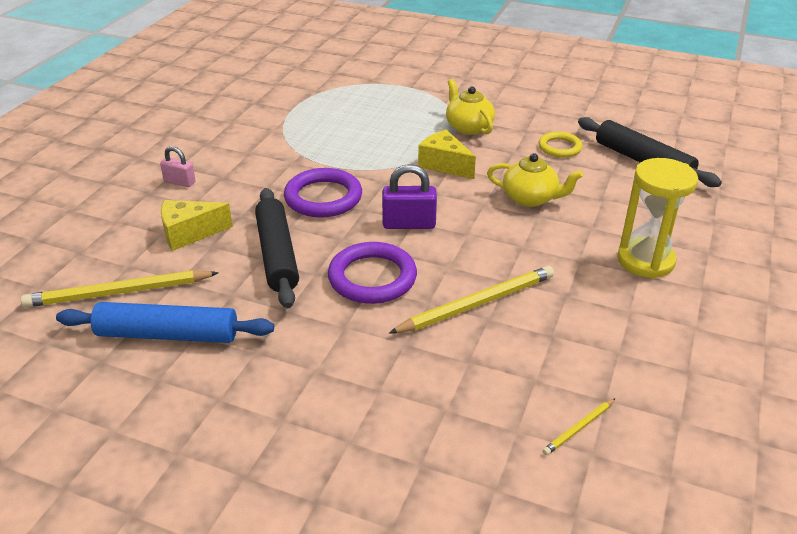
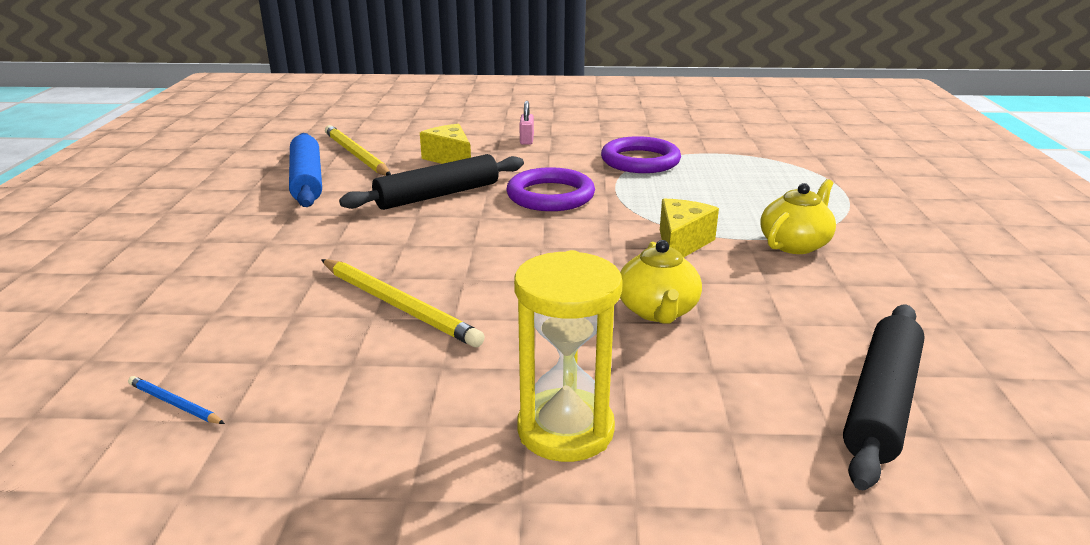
camera: 70 degrees right, 10 degrees down
purple ring [328,242,417,304] -> purple ring moved to [601,136,681,173]
purple padlock [382,164,437,229] -> none
yellow ring [538,131,583,158] -> none
yellow pencil [542,398,616,455] -> blue pencil [128,376,225,424]

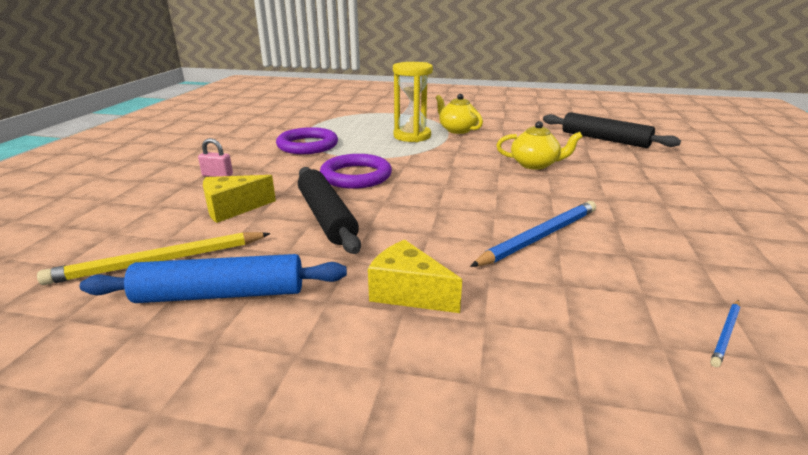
camera: 80 degrees left, 0 degrees up
yellow pencil [321,259,485,347] -> blue pencil [470,201,596,267]
yellow hourglass [514,250,623,462] -> yellow hourglass moved to [393,62,433,142]
yellow cheese [660,199,719,257] -> yellow cheese moved to [368,240,462,313]

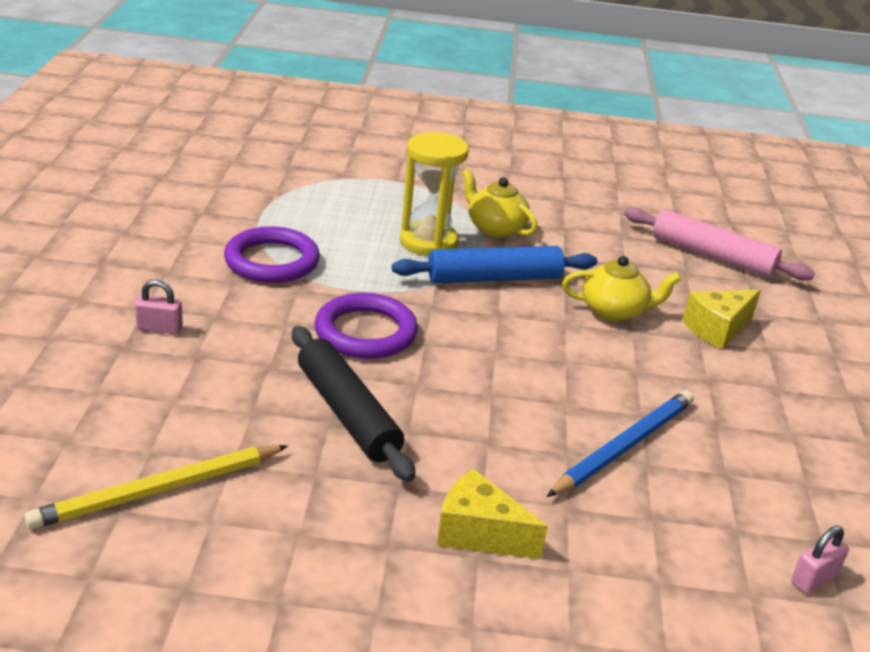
camera: 10 degrees left, 5 degrees up
blue rolling pin [80,254,347,303] -> blue rolling pin moved to [392,246,597,283]
yellow cheese [203,175,276,223] -> yellow cheese moved to [682,289,761,349]
black rolling pin [543,112,681,148] -> pink rolling pin [624,207,814,281]
blue pencil [710,300,740,367] -> pink padlock [791,526,849,594]

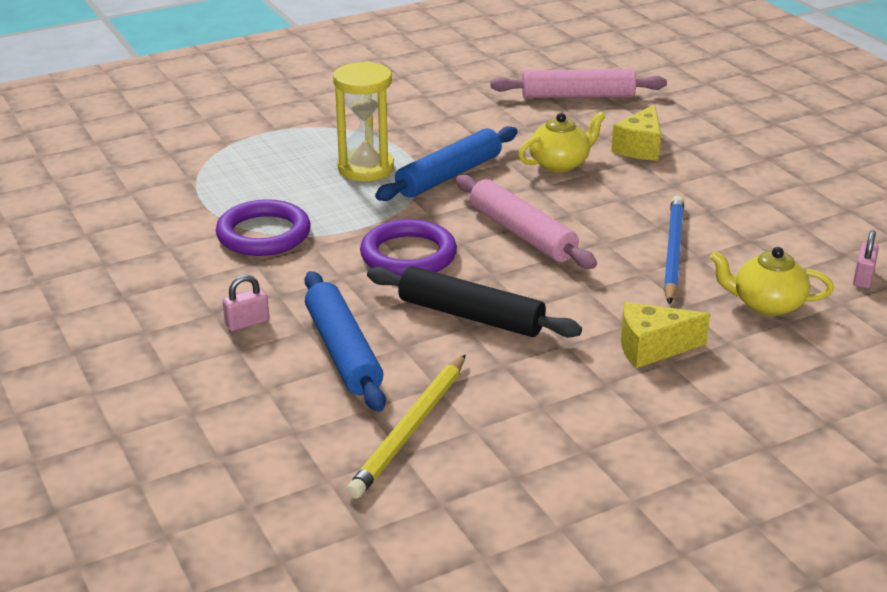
camera: 30 degrees left, 0 degrees up
yellow teapot [462,169,538,237] -> yellow teapot moved to [710,247,834,316]
none -> blue rolling pin [304,271,386,412]
none -> pink rolling pin [456,175,597,269]

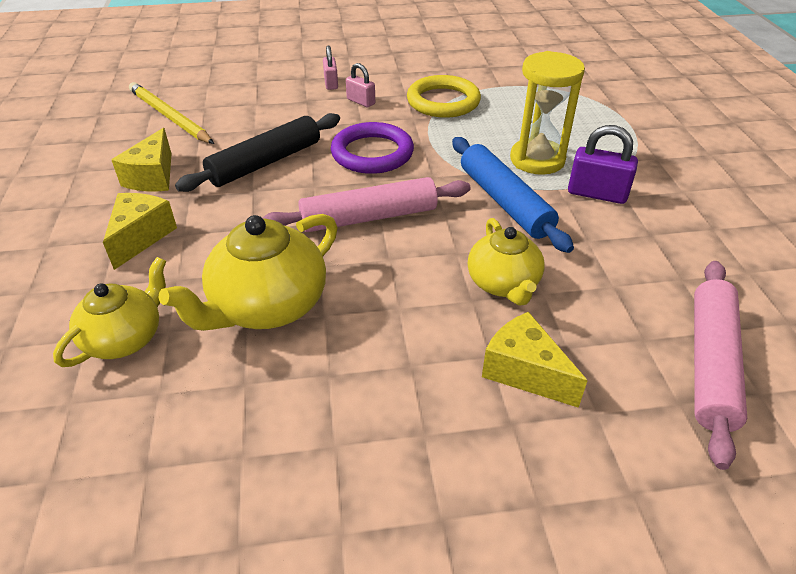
camera: 110 degrees right, 10 degrees up
purple ring [216,199,311,256] -> yellow ring [407,75,481,118]
blue rolling pin [304,271,386,412] -> none
blue pencil [664,196,684,304] -> yellow teapot [159,214,337,331]
pink padlock [853,230,879,288] -> pink padlock moved to [346,63,375,107]
none -> yellow cheese [112,128,172,191]
none -> purple padlock [568,125,638,204]

